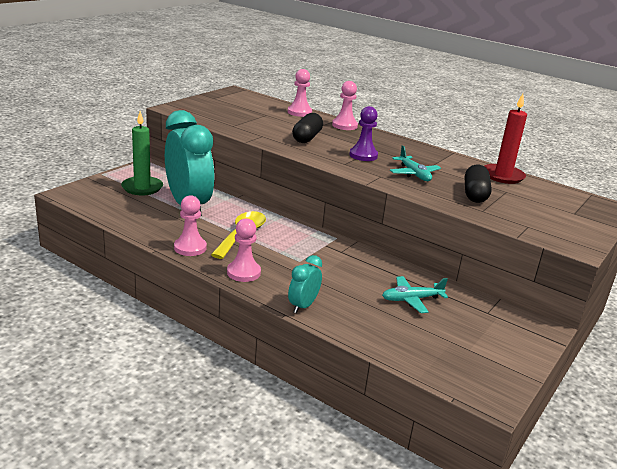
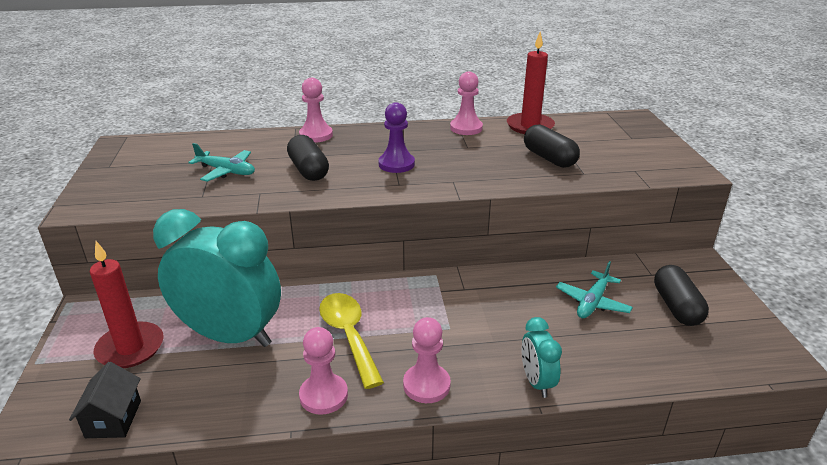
camera: 40 degrees left, 5 degrees up
green candle [121,111,163,195] -> red candle [90,241,164,368]
pink pawn [288,69,312,117] -> pink pawn moved to [450,72,483,135]
turquoise plane [390,145,441,181] -> turquoise plane moved to [188,143,255,182]
none -> black house [69,362,141,438]
none -> black capsule [654,265,709,326]

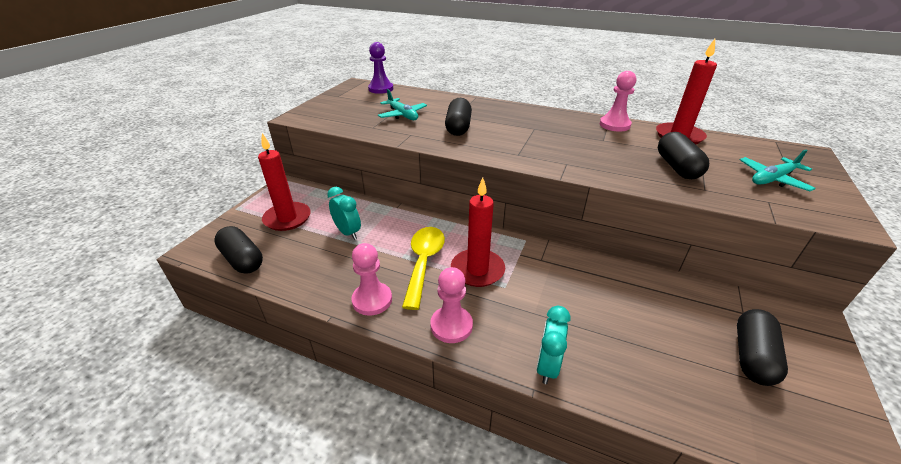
camera: 30 degrees right, 5 degrees up
black house [69,362,141,438] -> black capsule [214,226,263,274]
turquoise clock [153,209,281,347] -> turquoise clock [327,187,361,240], size x0.45
pink pawn [299,78,333,143] -> none
purple pawn [379,102,415,173] -> purple pawn moved to [368,42,393,94]
turquoise plane [556,261,633,318] -> turquoise plane moved to [740,150,816,191]
none -> red candle [451,178,505,287]

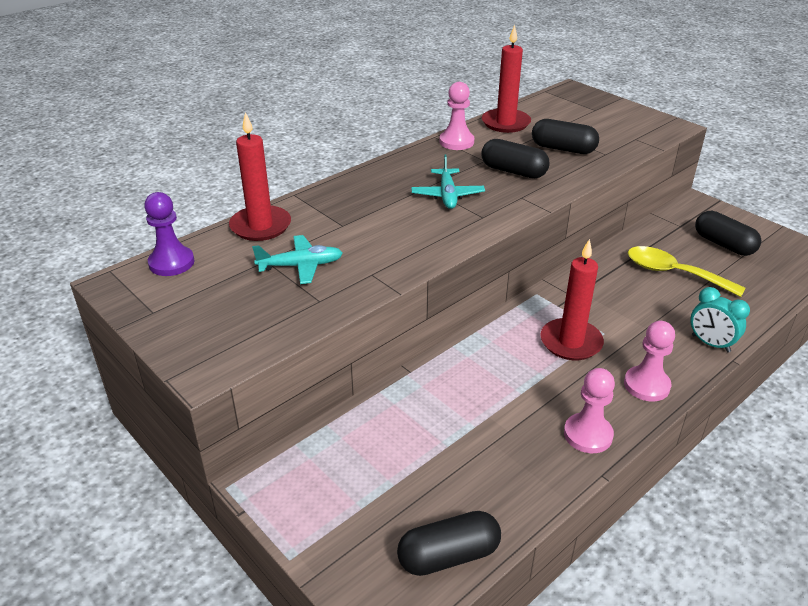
camera: 65 degrees left, 0 degrees up
red candle [258,133,311,231] -> red candle moved to [229,112,291,241]
turquoise clock [327,187,361,240] -> none
yellow spoon [402,227,445,310] -> yellow spoon moved to [628,246,745,297]
black capsule [445,98,472,136] -> black capsule moved to [481,139,550,178]
turquoise plane [740,150,816,191] -> turquoise plane moved to [411,154,485,209]

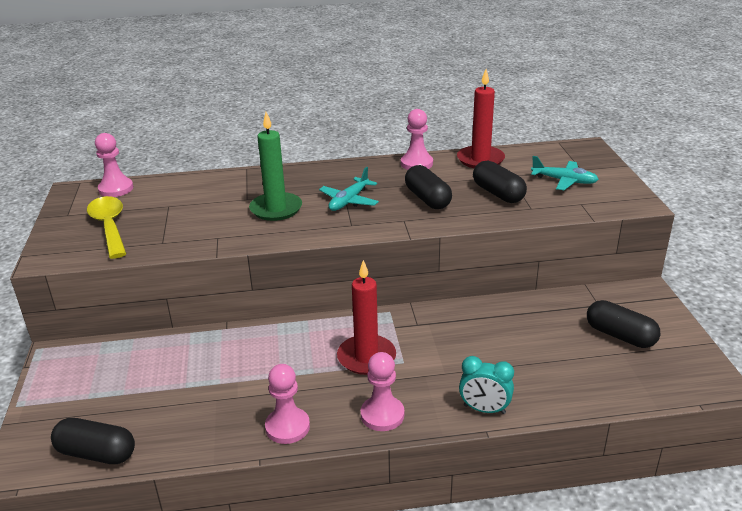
camera: 35 degrees right, 5 degrees down
purple pawn [144,192,194,276] -> pink pawn [95,133,133,197]
red candle [229,112,291,241] -> none
turquoise plane [252,235,343,284] -> turquoise plane moved to [531,156,599,190]
yellow spoon [628,246,745,297] -> yellow spoon moved to [87,196,127,259]
turquoise clock [690,287,750,353] -> turquoise clock turned 60 degrees counterclockwise [459,356,514,414]
black capsule [695,211,761,256] -> black capsule turned 45 degrees counterclockwise [587,300,660,348]
none -> green candle [249,112,302,221]

